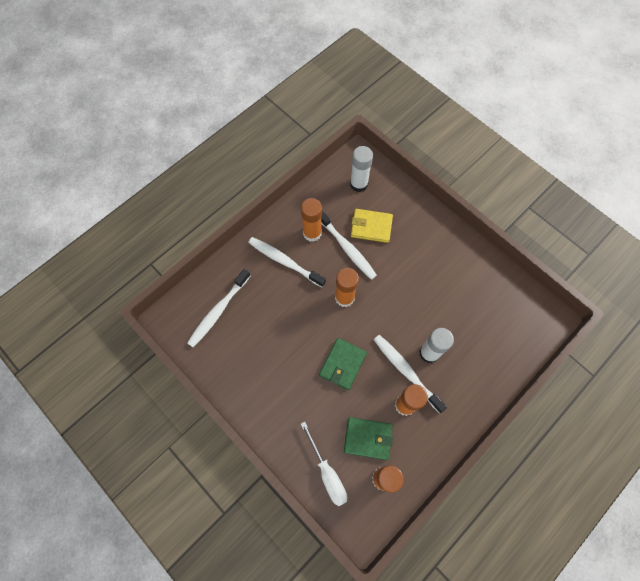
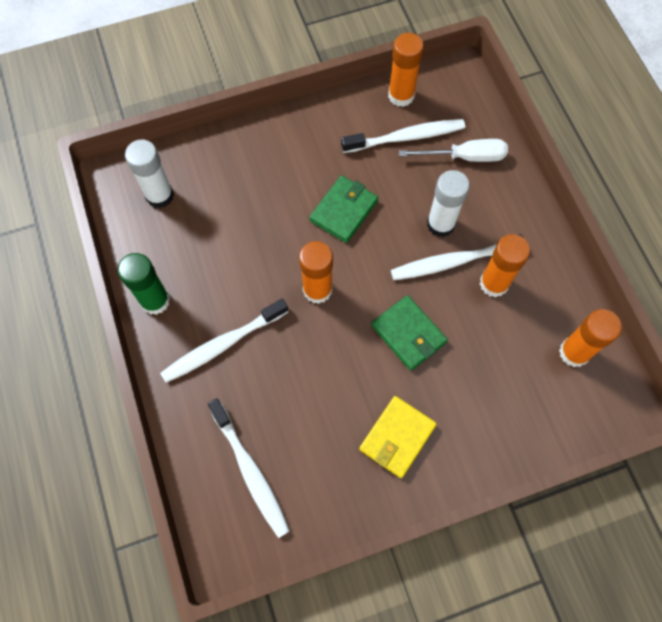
camera: 65 degrees left, 0 degrees up
orange glue stick [301,198,322,242] -> orange glue stick moved to [388,33,424,107]
white screwdriver [301,422,347,506] -> white screwdriver moved to [399,139,508,162]
white toothbrush [321,210,377,280] -> white toothbrush moved to [341,119,465,153]
green wallet [344,417,393,460] -> green wallet moved to [309,175,378,243]
yellow wallet [351,209,393,243] -> yellow wallet moved to [359,396,437,478]
none -> green glue stick [118,253,170,315]

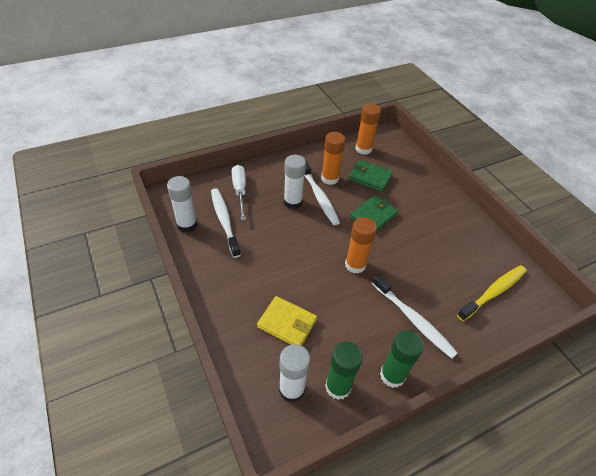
camera: 100 degrees left, 20 degrees down
white toothbrush [208,398,290,538] -> yellow toothbrush [457,265,527,321]
green wallet [309,175,378,243] -> green wallet moved to [349,160,393,192]
yellow wallet [359,396,437,478] -> yellow wallet moved to [257,296,317,346]
orange glue stick [388,33,424,107] -> white glue stick [167,176,197,232]
none -> green glue stick [325,342,363,400]

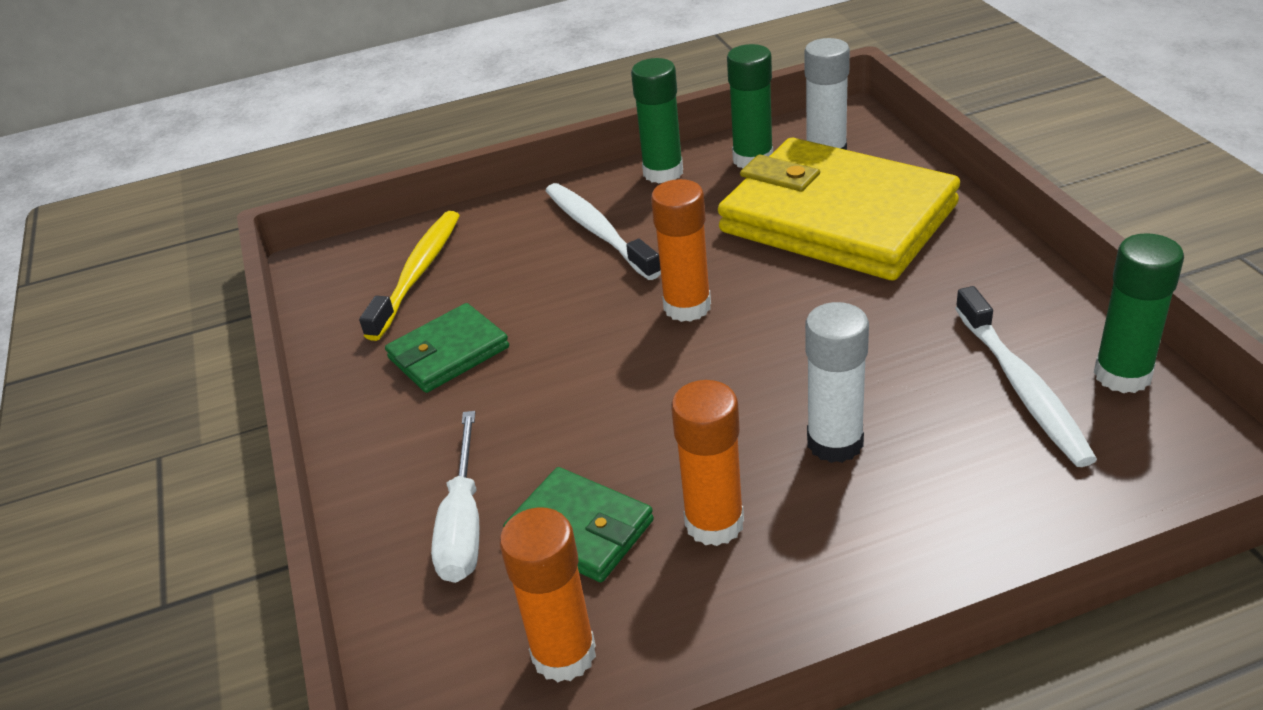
camera: 165 degrees left, 10 degrees down
white glue stick [167,176,197,232] -> green glue stick [1094,233,1184,393]
white screwdriver [232,165,246,220] -> white screwdriver moved to [431,411,480,583]
yellow wallet [257,296,317,346] -> yellow wallet [718,138,960,280], size x2.13
white toothbrush [304,160,340,225] -> none
green wallet [350,195,398,232] -> green wallet moved to [385,303,509,393]
yellow toothbrush [457,265,527,321] -> yellow toothbrush turned 135 degrees clockwise [359,211,460,341]

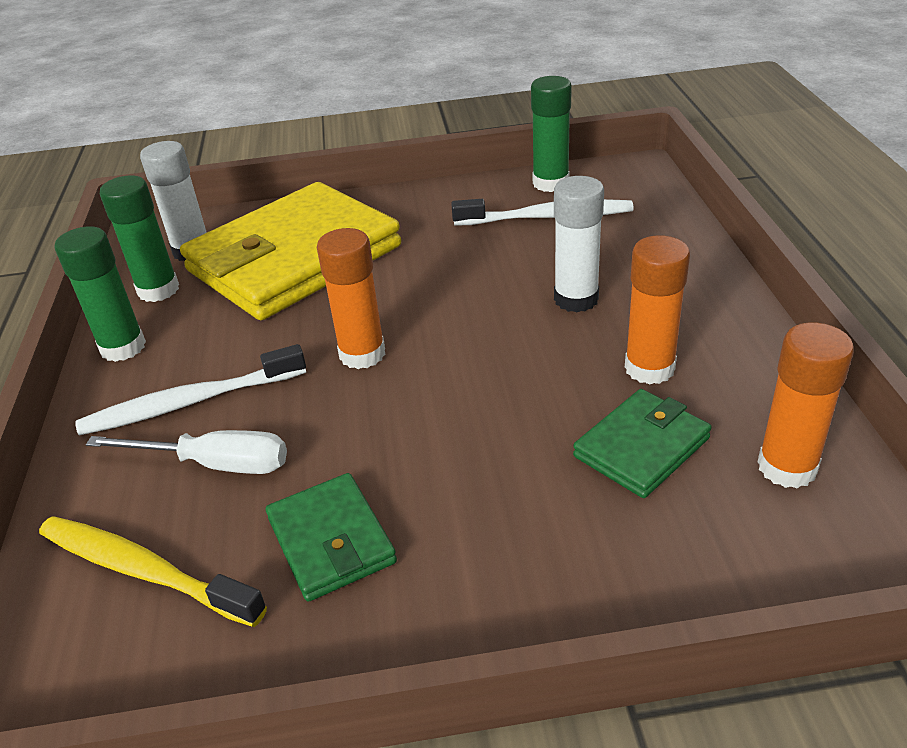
camera: 80 degrees left, 0 degrees up
white screwdriver [431,411,480,583] -> white screwdriver moved to [86,430,287,474]

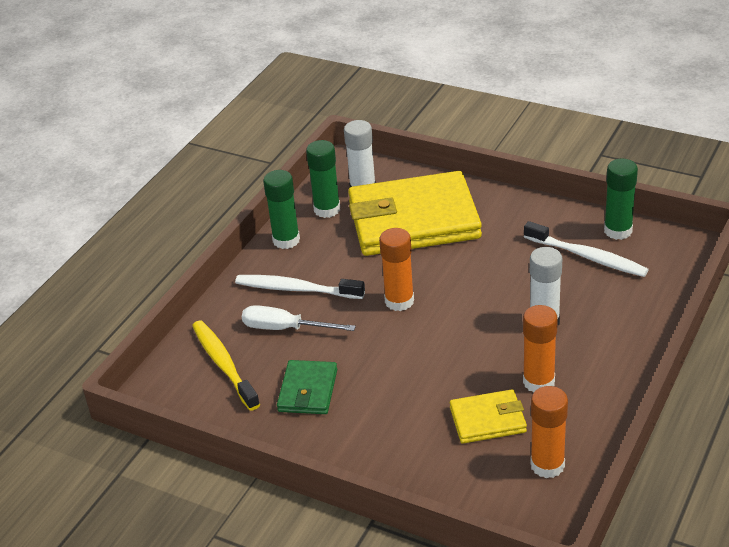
camera: 35 degrees right, 0 degrees up
white screwdriver [86,430,287,474] -> white screwdriver turned 150 degrees clockwise [242,305,356,331]
green wallet [573,389,712,498] -> yellow wallet [450,389,527,444]

